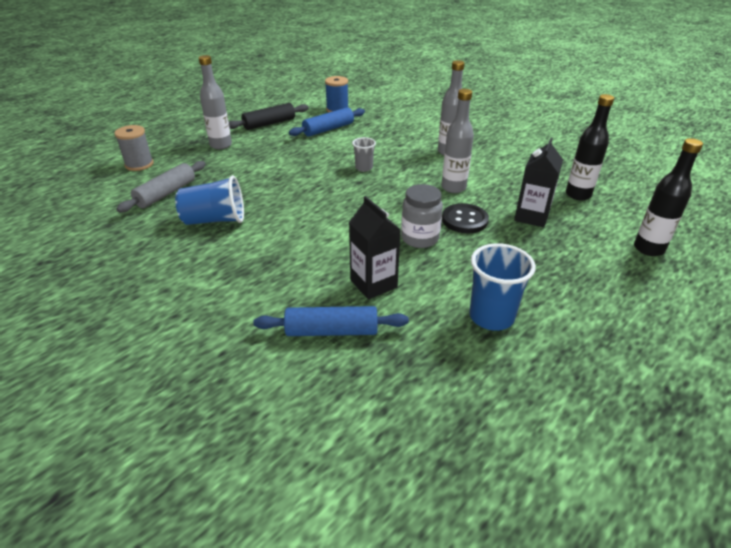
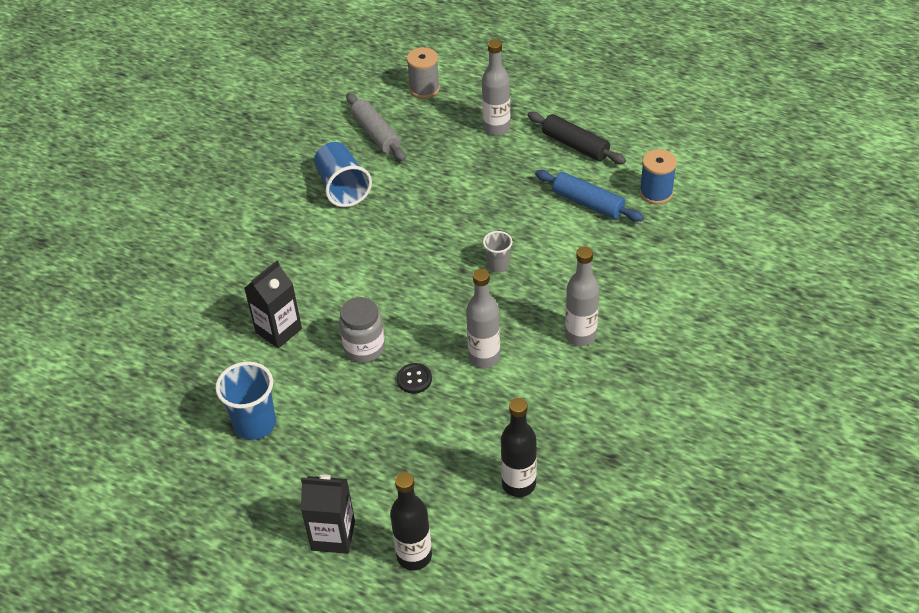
camera: 75 degrees right, 10 degrees up
grey rolling pin [116,161,206,212] -> grey rolling pin turned 45 degrees clockwise [346,93,406,161]
blue rolling pin [253,306,409,336] -> none
black button [442,203,489,233] -> black button [397,363,432,394], size x0.65
black carton [514,138,563,227] -> black carton moved to [301,474,355,554]

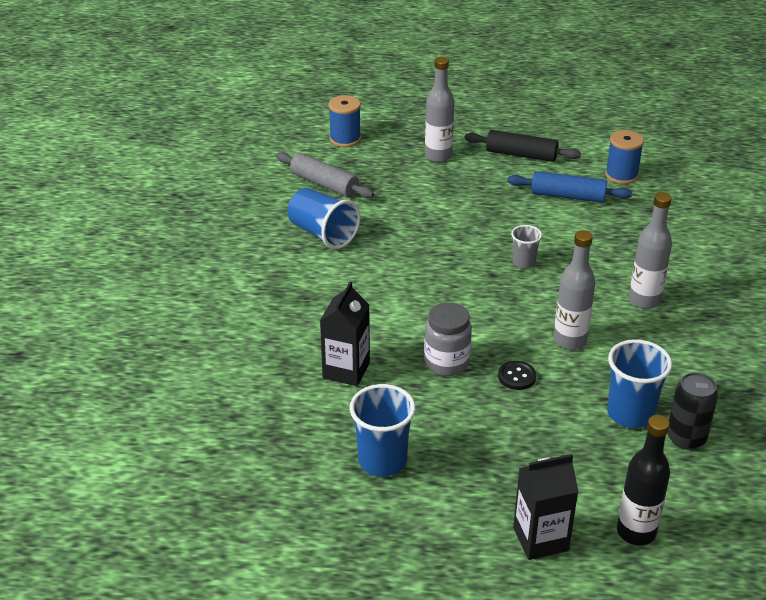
camera: 25 degrees left, 10 degrees down
grey spool [407,47,440,99] -> blue spool [329,95,361,147]
black bottle [501,398,537,497] -> black can [667,372,718,450]
none -> blue cup [607,339,672,428]

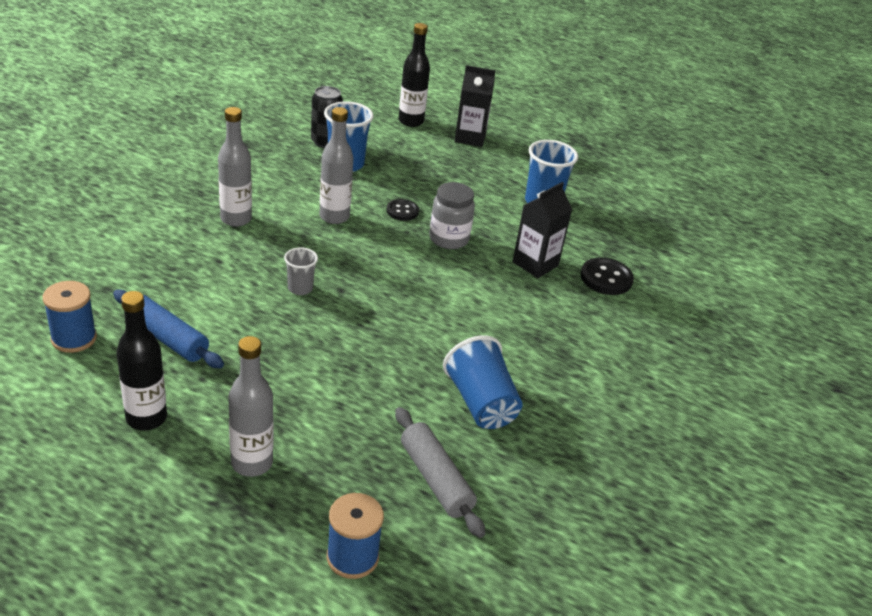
camera: 160 degrees left, 0 degrees up
black rolling pin [465,130,581,162] -> black bottle [117,291,167,431]
none -> black button [581,257,634,295]

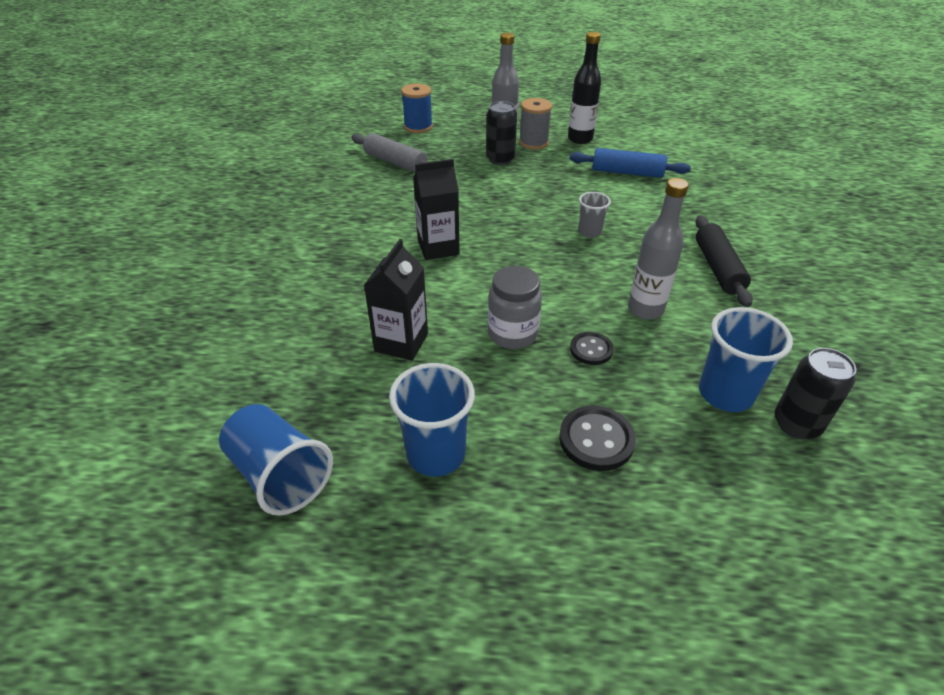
camera: 160 degrees right, 5 degrees up
blue spool [43,281,97,353] -> none
grey bottle [218,107,252,227] -> black rolling pin [695,216,753,307]
black bottle [398,23,430,127] -> none
blue cup [443,336,523,429] -> blue cup moved to [219,404,333,516]
black carton [455,65,496,147] -> black carton moved to [413,159,460,260]
black button [581,257,634,295] -> black button moved to [559,406,636,471]
none -> black can [486,101,517,165]
none -> grey spool [519,98,552,150]

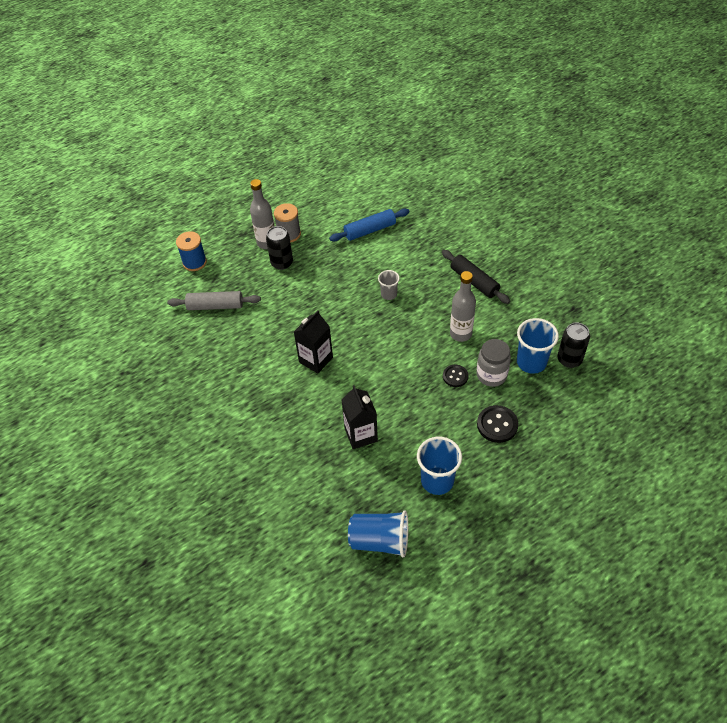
camera: 35 degrees left, 10 degrees up
grey jar [488,266,542,349] -> grey jar moved to [476,339,511,387]
black bottle [568,32,601,144] -> none

